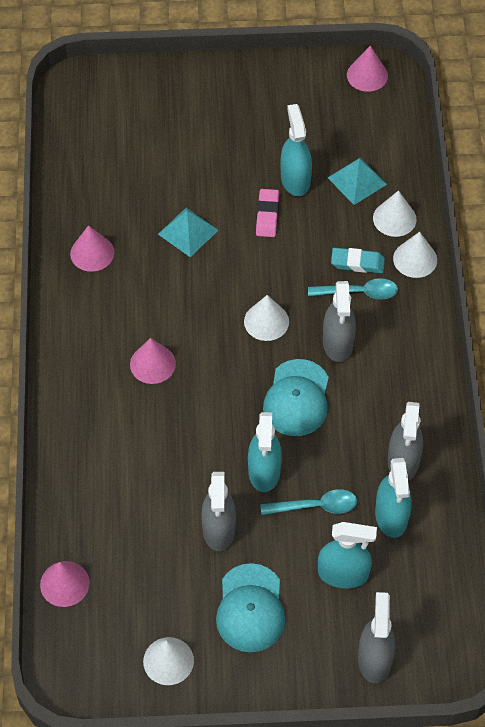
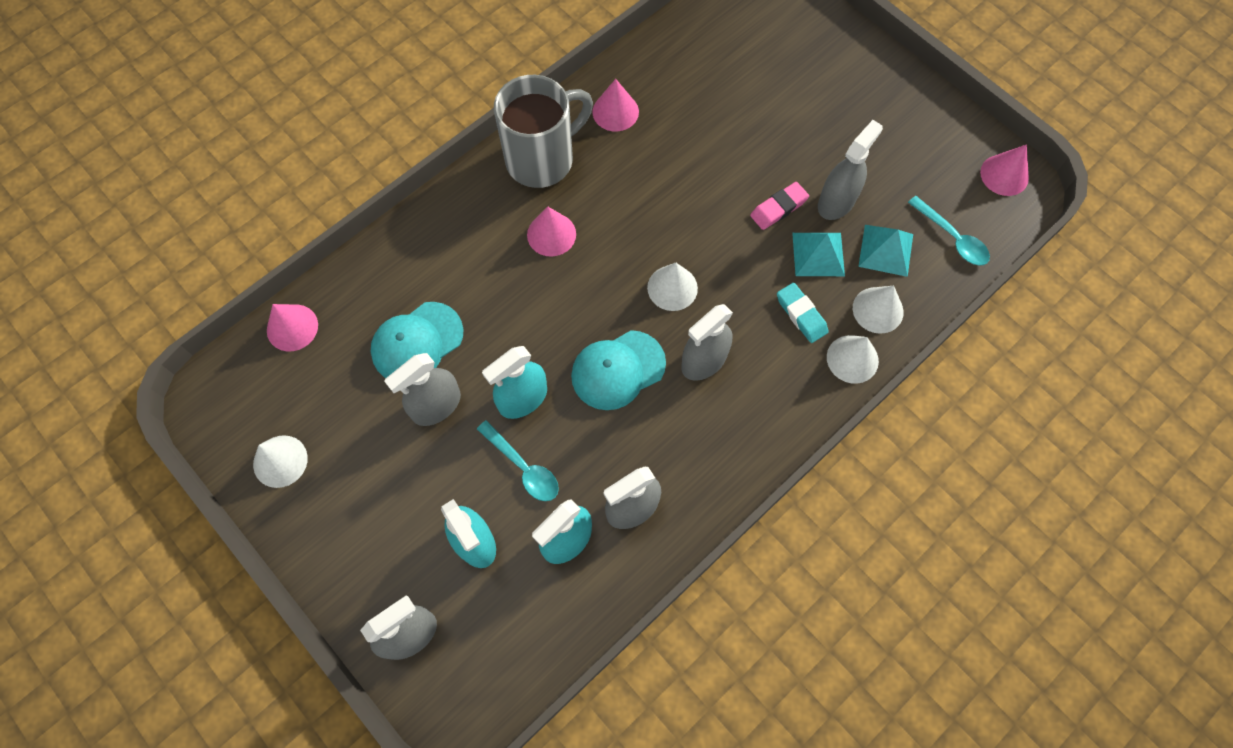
camera: 50 degrees right, 10 degrees up
turquoise pyramid [158,208,218,257] -> turquoise pyramid moved to [792,233,845,276]
turquoise cap [216,563,285,652] -> turquoise cap moved to [371,302,463,378]
turquoise spray bottle [281,104,312,196] -> grey spray bottle [818,120,883,220]
turquoise spoon [308,278,398,299] -> turquoise spoon moved to [908,196,990,266]
none -> grey mug [494,75,593,188]

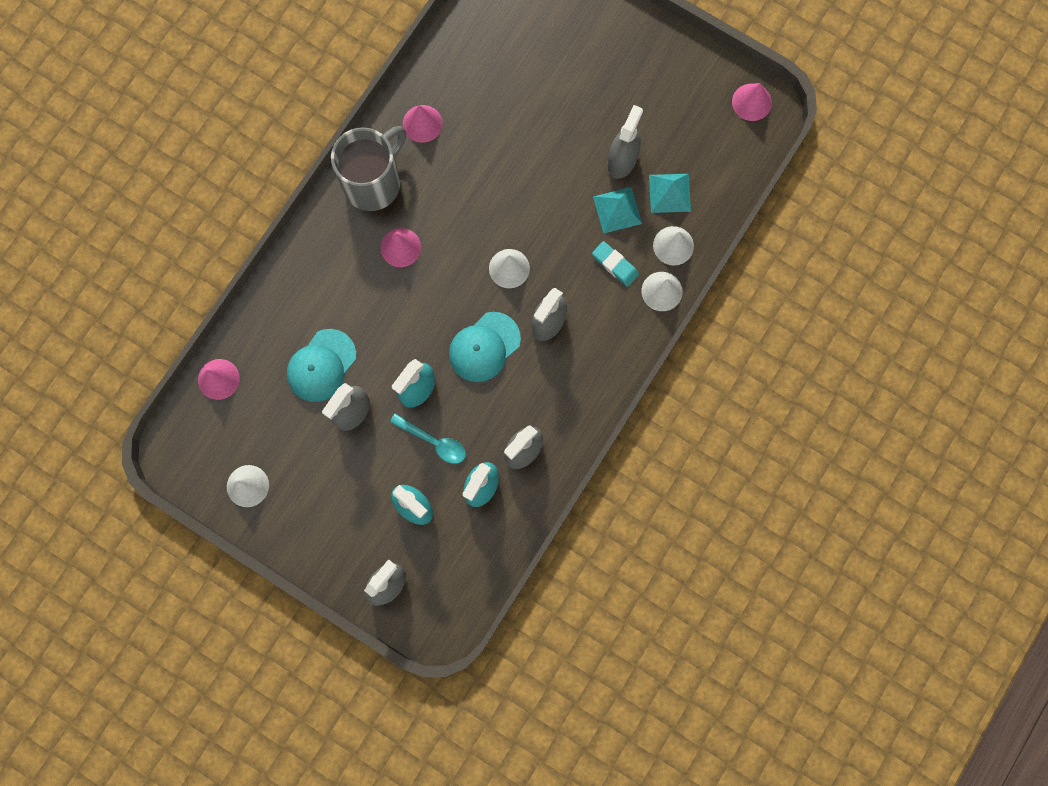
camera: 15 degrees left, 10 degrees up
pink eraser [750,182,809,230] -> none
turquoise spoon [908,196,990,266] -> none

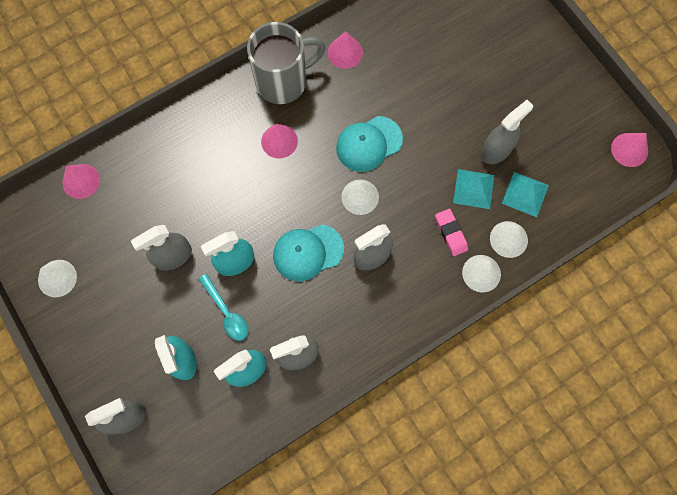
camera: 25 degrees right, 5 degrees down
turquoise cap [287,329,356,402] -> turquoise cap moved to [336,116,403,172]
turquoise eraser [592,241,639,287] -> pink eraser [435,209,468,256]

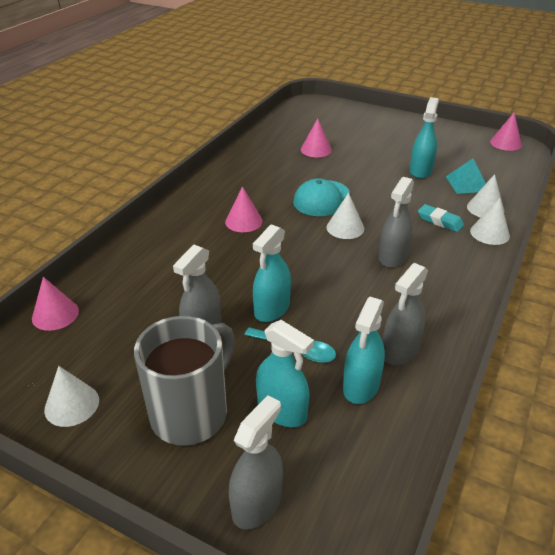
camera: 30 degrees left, 35 degrees down
grey mug [247,22,326,104] -> grey mug moved to [134,316,235,446]
turquoise cap [273,225,344,281] -> none
pink cone [328,31,363,69] -> pink cone moved to [301,118,332,157]
pink eraser [435,209,468,256] -> turquoise eraser [418,204,464,232]
turquoise pyramid [453,169,494,209] -> none
grey spray bottle [481,100,533,164] -> turquoise spray bottle [410,97,439,179]

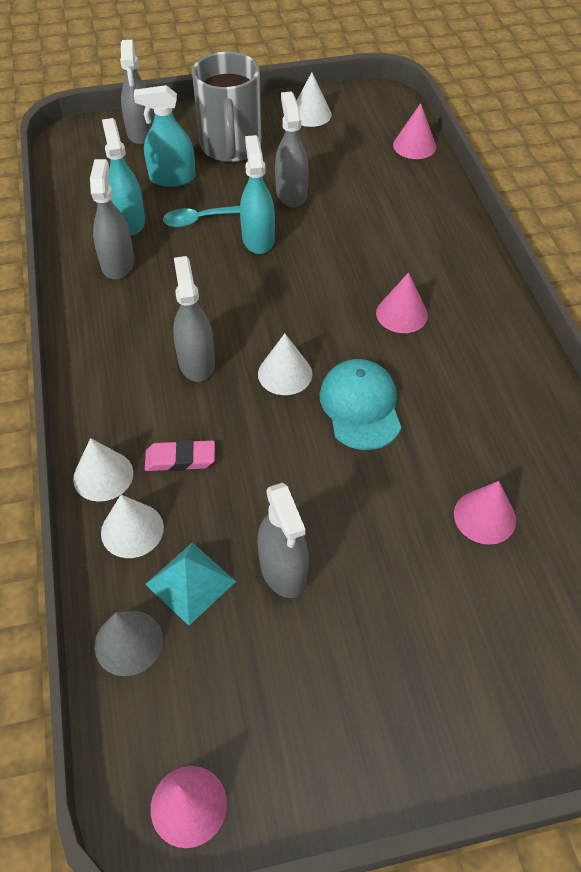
camera: 140 degrees right, 15 degrees up
turquoise spray bottle [410,97,439,179] -> grey spray bottle [257,483,309,598]
turquoise eraser [418,204,464,232] -> pink eraser [145,440,215,471]
none -> grey cone [94,611,163,676]

